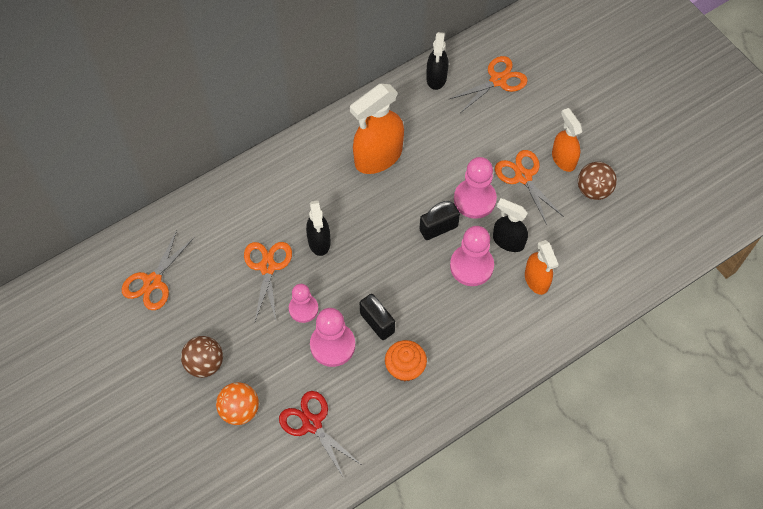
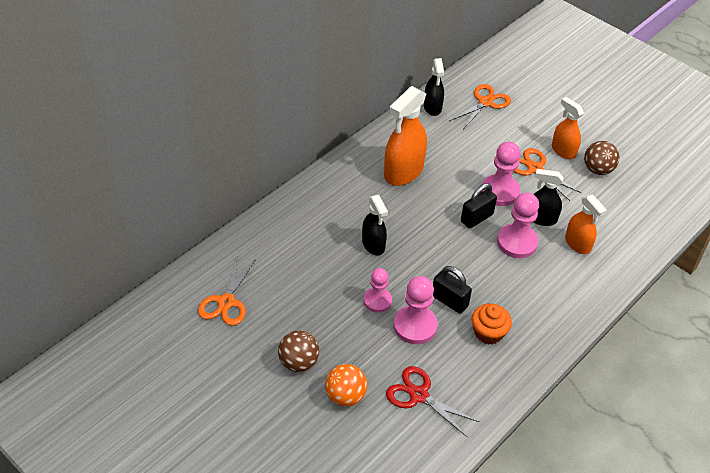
camera: 15 degrees left, 15 degrees down
orange scissors [244,242,292,321] -> none

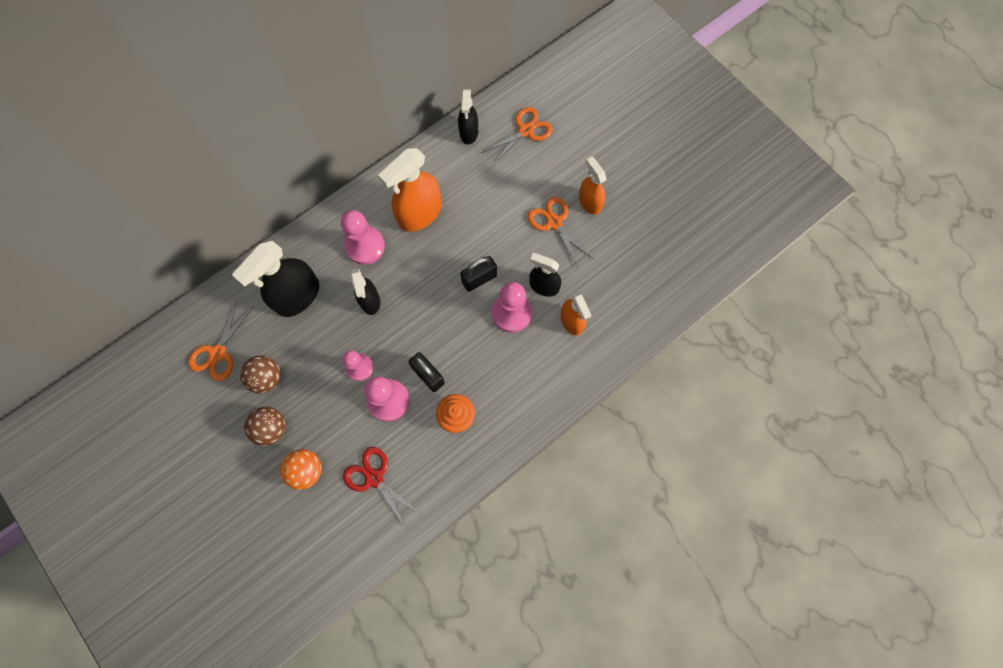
camera: 10 degrees right, 25 degrees up
pink pawn [482,142,520,206] -> pink pawn moved to [341,210,385,265]
brown ball [584,141,619,175] -> brown ball moved to [240,355,281,393]
none -> black spray bottle [232,241,319,317]

